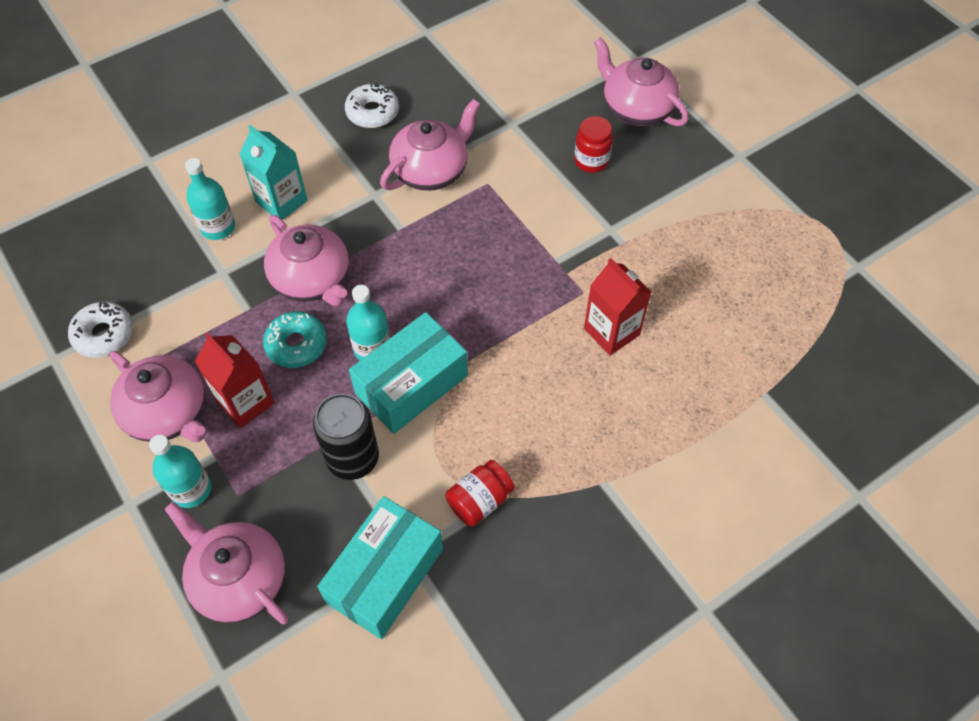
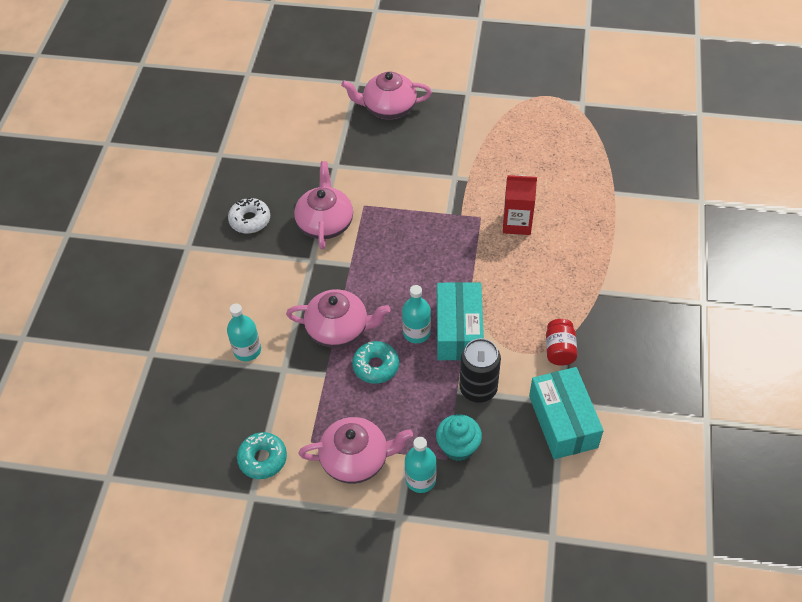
camera: 45 degrees left, 5 degrees down
white donut [68,301,133,358] -> turquoise donut [237,432,287,479]
pink teapot [164,502,289,624] -> none
red carton [195,332,275,428] -> none
turquoise carton [240,125,308,220] -> none
red jar [574,116,613,173] -> none
none -> turquoise cupcake [436,414,482,461]

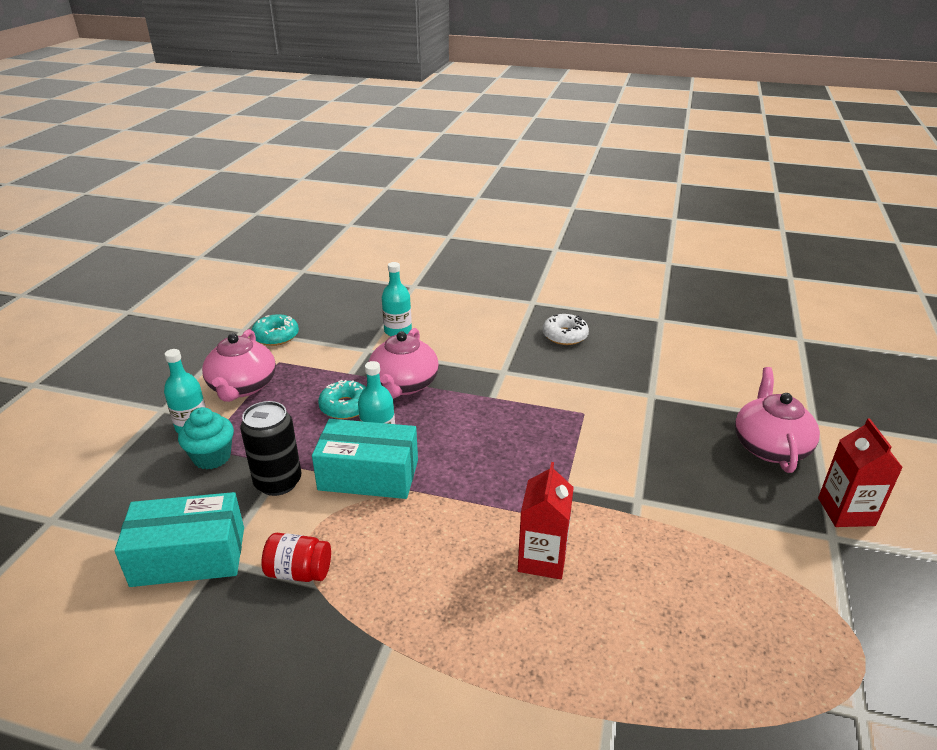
camera: 95 degrees right, 20 degrees down
pink teapot [294,161,353,250] -> none
none -> red carton [818,418,903,527]

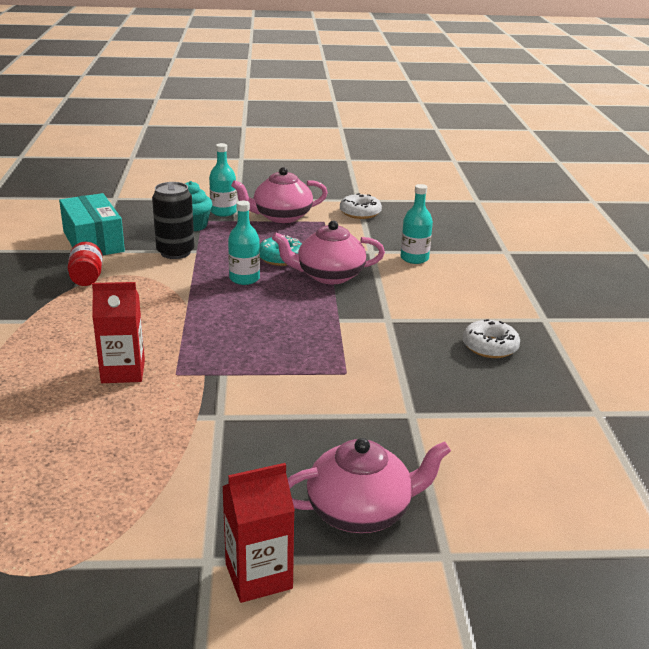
camera: 70 degrees right, 5 degrees down
turquoise donut [252,314,299,346] -> white donut [340,193,382,219]
turquoise box [312,419,418,499] -> none

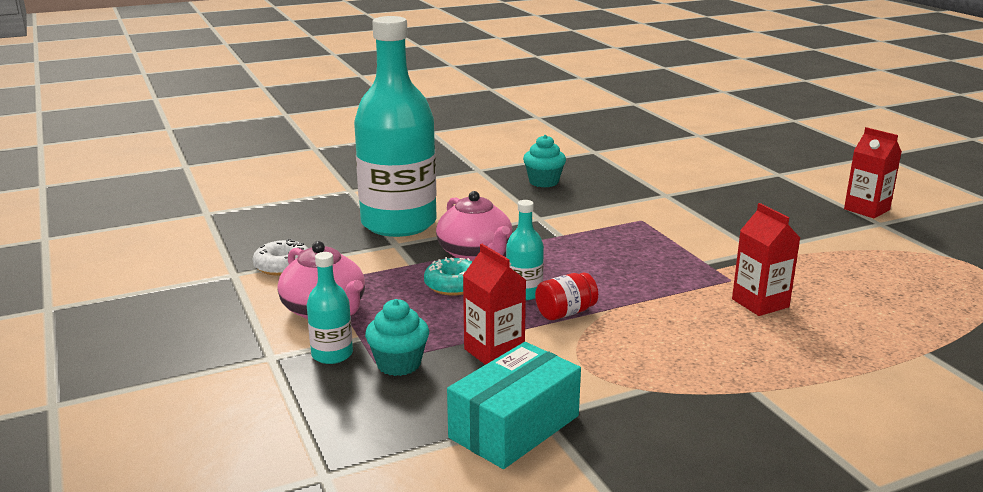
camera: 110 degrees left, 5 degrees down
red jar [68,242,103,286] -> red jar moved to [535,273,598,320]
black can [152,182,194,259] -> red carton [463,244,526,365]
pink teapot [288,438,451,533] -> none
turquoise bottle [401,184,433,264] -> turquoise bottle [354,16,437,237], size x2.41
white donut [463,319,520,358] -> turquoise cupcake [523,135,566,187]

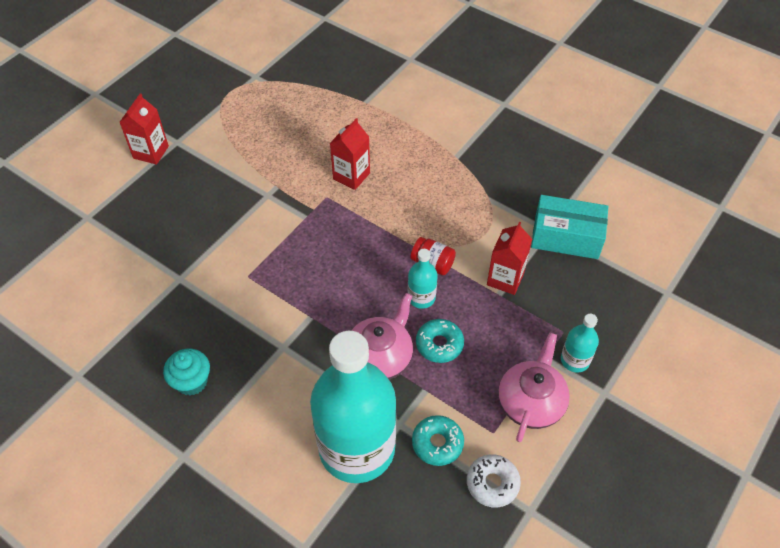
camera: 120 degrees left, 30 degrees up
turquoise cupcake [365,299,429,376] -> none
none -> turquoise donut [412,415,464,466]

